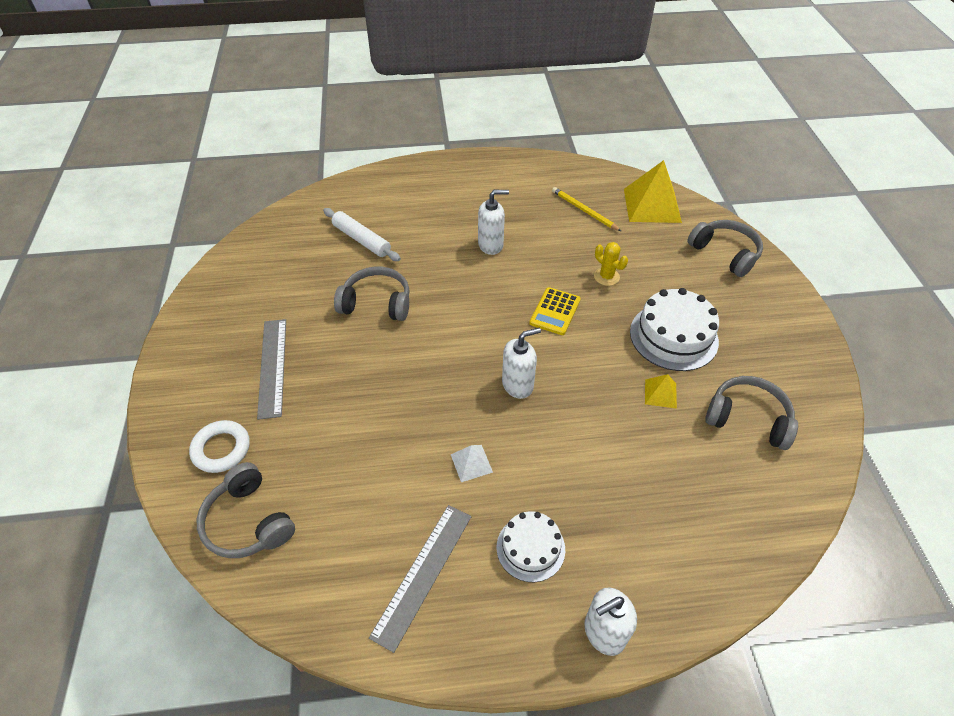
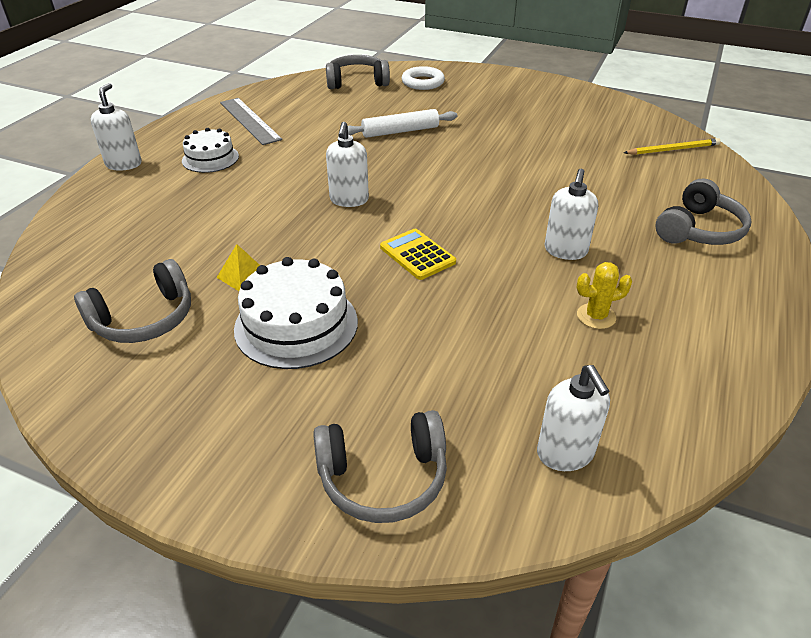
camera: 120 degrees right, 10 degrees down
grey ruler [257,319,286,420] -> none
white rolling pin [323,208,401,261] -> white rolling pin moved to [348,109,457,138]
grey headphones [334,266,410,321] -> grey headphones moved to [655,179,751,245]
white pyramid [451,445,493,482] -> none
yellow pencil [552,187,621,231] -> yellow pencil moved to [624,138,721,155]
yellow cactus [594,242,628,286] -> yellow cactus moved to [577,262,632,329]
yellow pyramid [624,160,682,223] -> white soap dispenser [537,365,610,471]

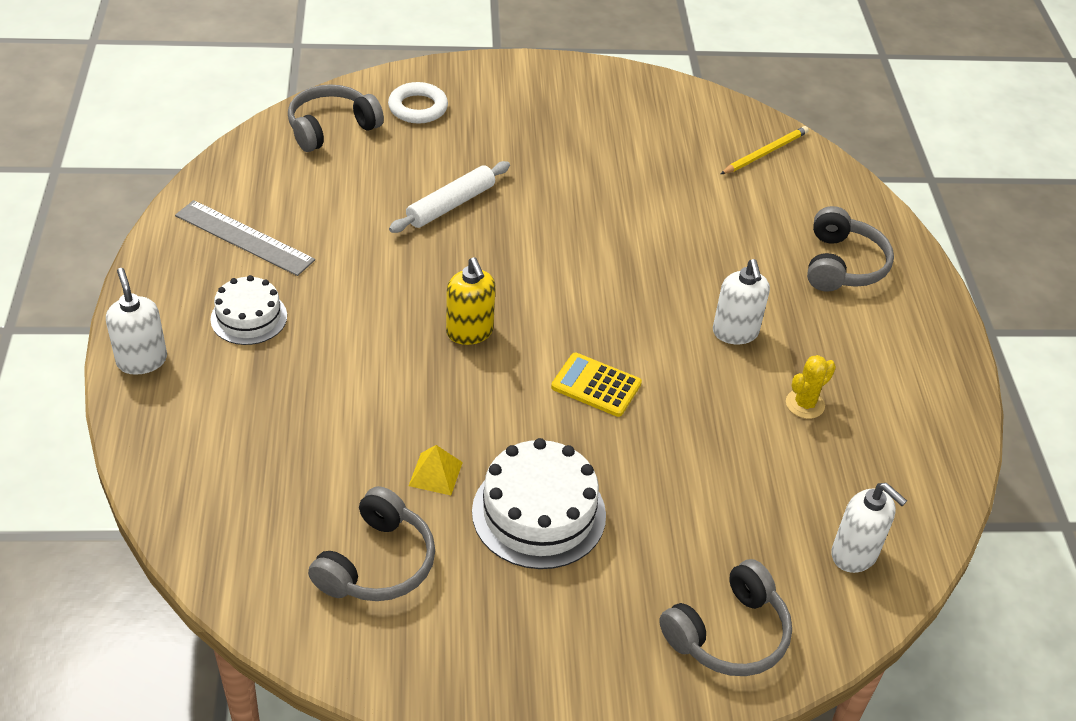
camera: 30 degrees left, 5 degrees up
white soap dispenser [326,122,369,207] -> yellow soap dispenser [446,257,496,345]

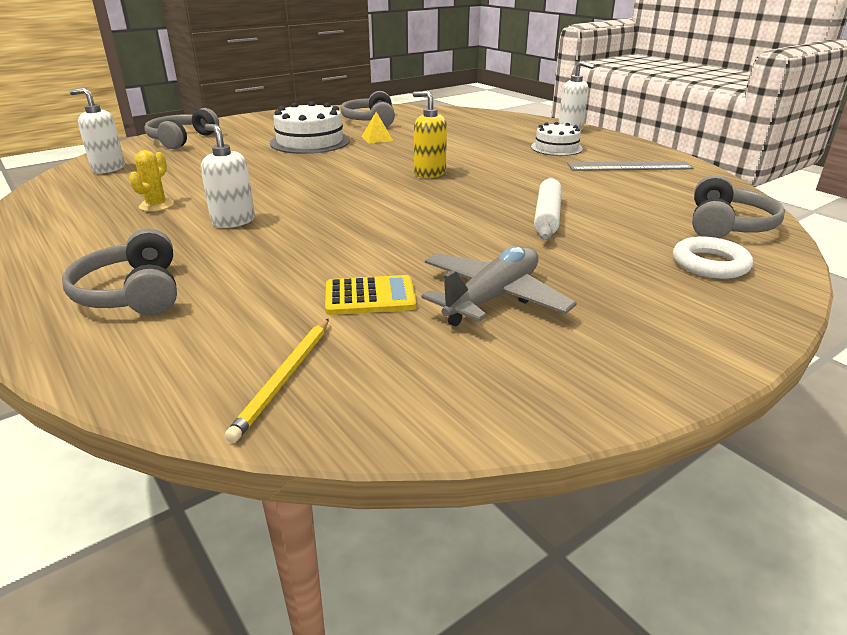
camera: 150 degrees right, 15 degrees down
yellow calculator [551,353,642,417] -> yellow calculator moved to [325,275,416,315]
none -> grey plane [421,246,577,327]

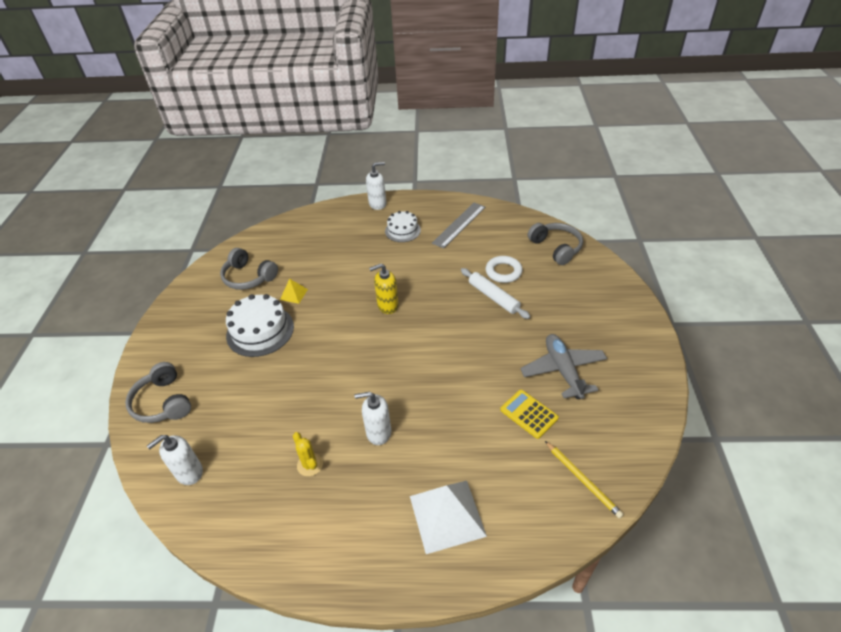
camera: 50 degrees left, 15 degrees up
grey headphones [62,229,177,316] -> white pyramid [410,481,487,554]
yellow calculator [325,275,416,315] -> yellow calculator turned 75 degrees counterclockwise [500,390,559,439]
white ring [673,237,753,279] -> white ring moved to [486,256,523,283]

